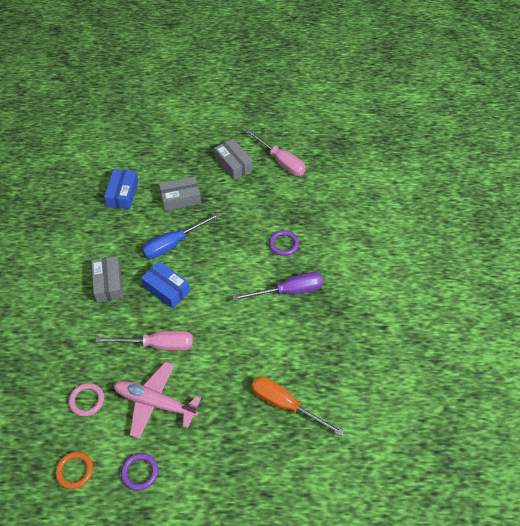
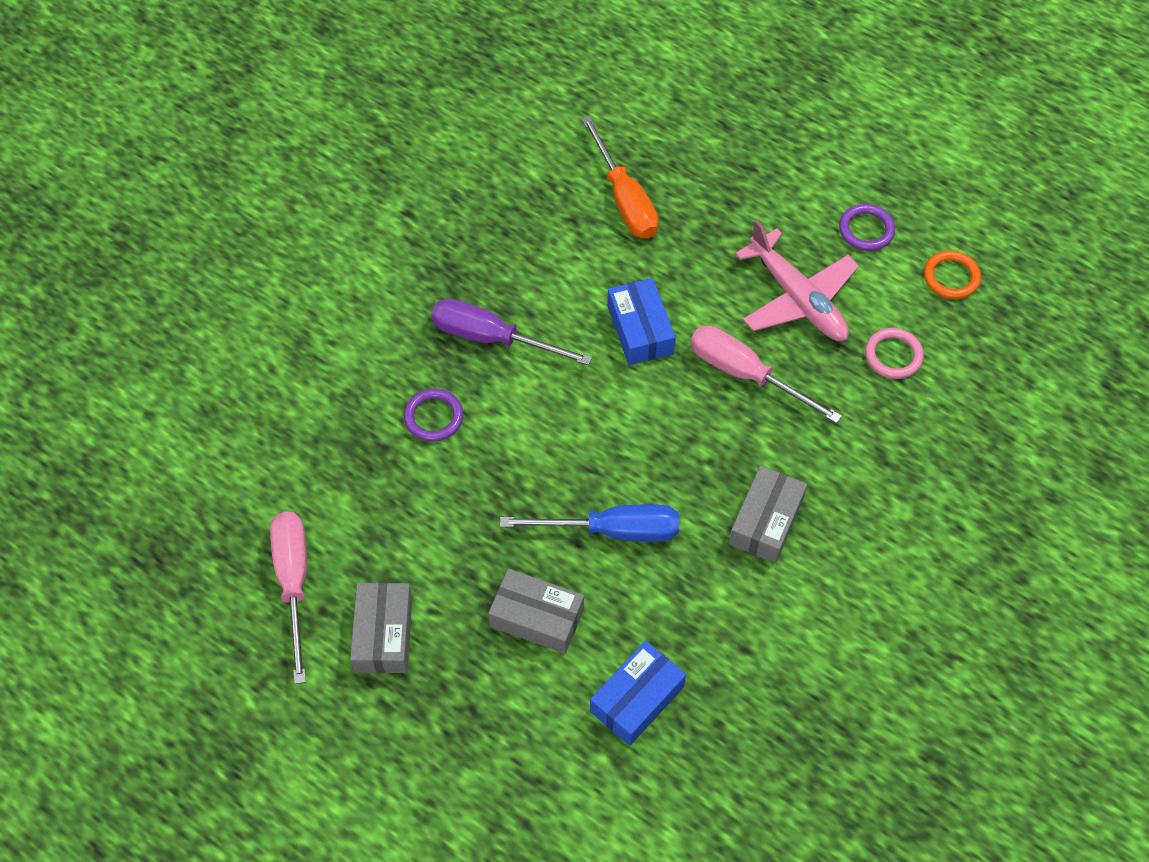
camera: 145 degrees left, 5 degrees up
blue box [141,261,190,308] -> blue box moved to [607,278,676,365]

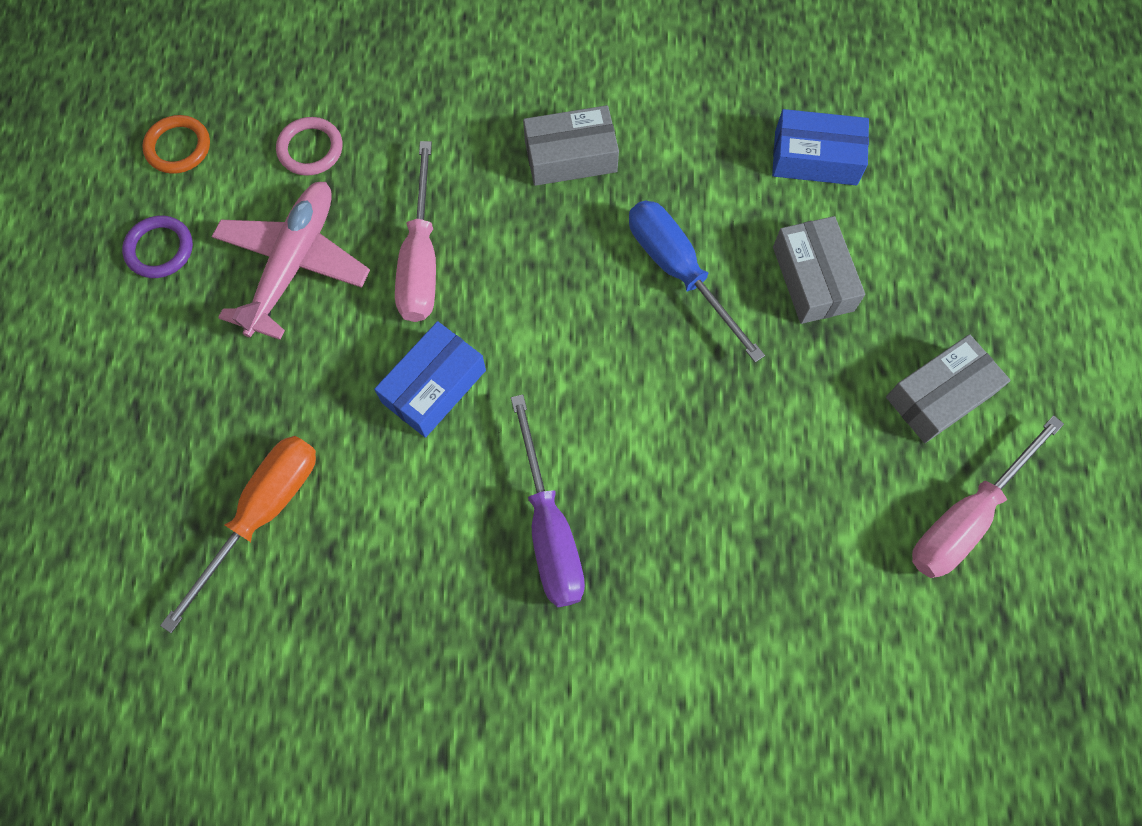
camera: 125 degrees left, 10 degrees up
purple ring [404,388,464,442] -> none

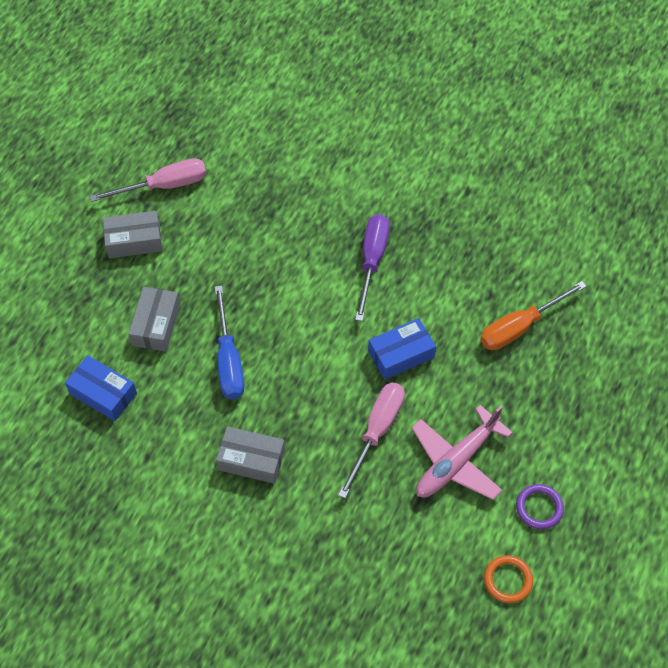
camera: 155 degrees left, 10 degrees down
pink ring [276,117,343,176] -> none

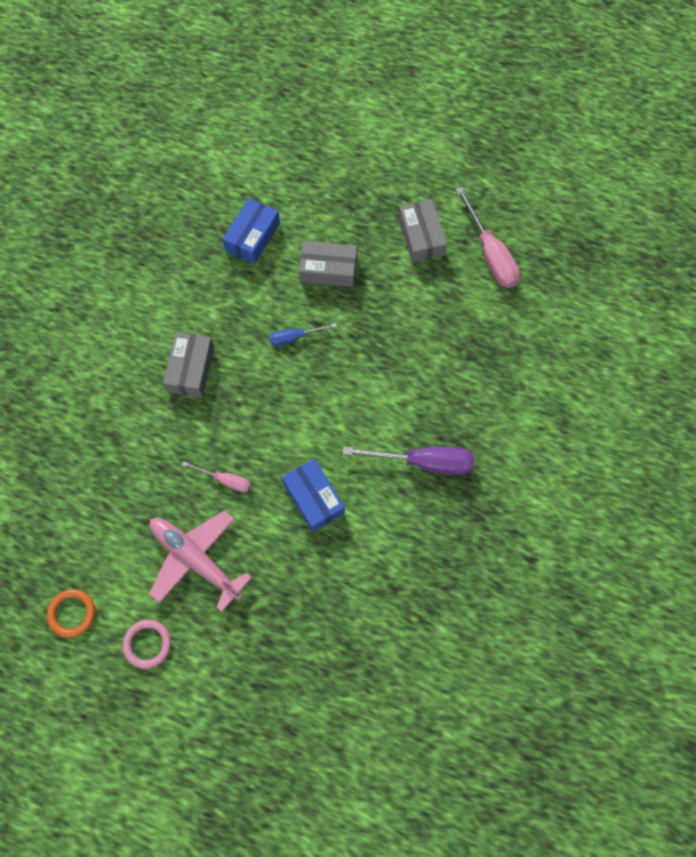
camera: 85 degrees right, 10 degrees up
blue screwdriver [215,285,244,399] -> blue screwdriver [269,323,337,346], size x0.55
pink screwdriver [338,382,405,498] -> pink screwdriver [182,461,251,493], size x0.55
orange screwdriver [480,281,587,350] -> none
purple ring [516,484,564,529] -> pink ring [123,620,171,669]

